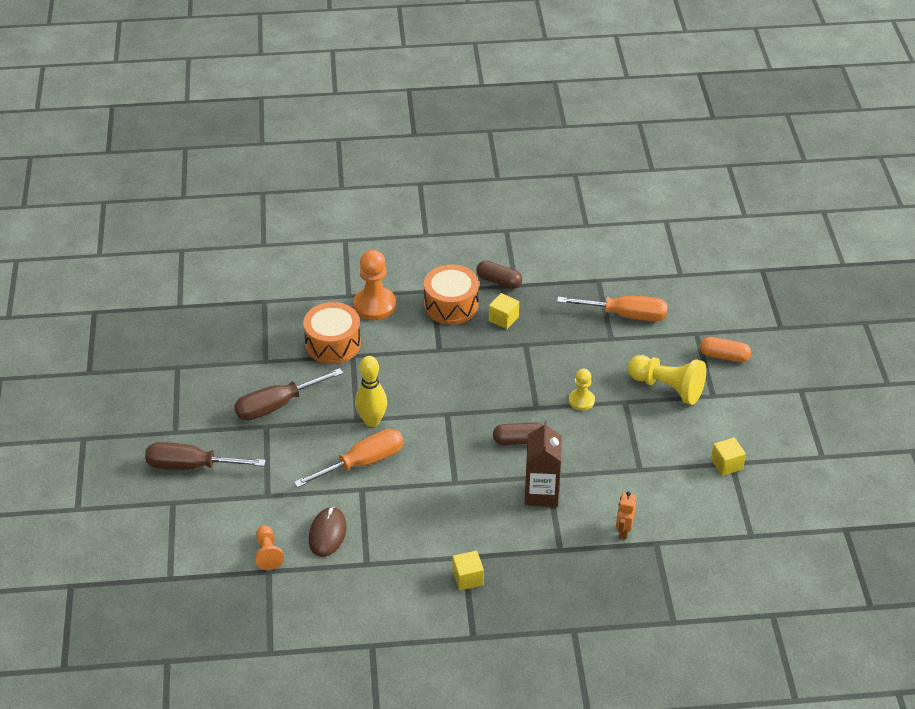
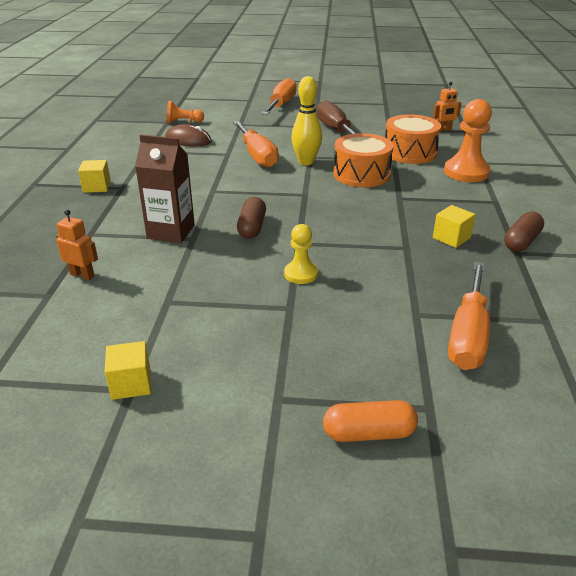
camera: 100 degrees right, 10 degrees down
brown screwdriver [145,442,266,470] -> orange screwdriver [261,78,297,115]
orange drum [424,265,479,325] -> orange drum moved to [333,133,393,187]
yellow pawn [628,355,706,405] -> none
orange capsule [700,337,751,362] -> orange capsule turned 60 degrees clockwise [323,400,418,442]
none -> orange robot [433,82,462,132]

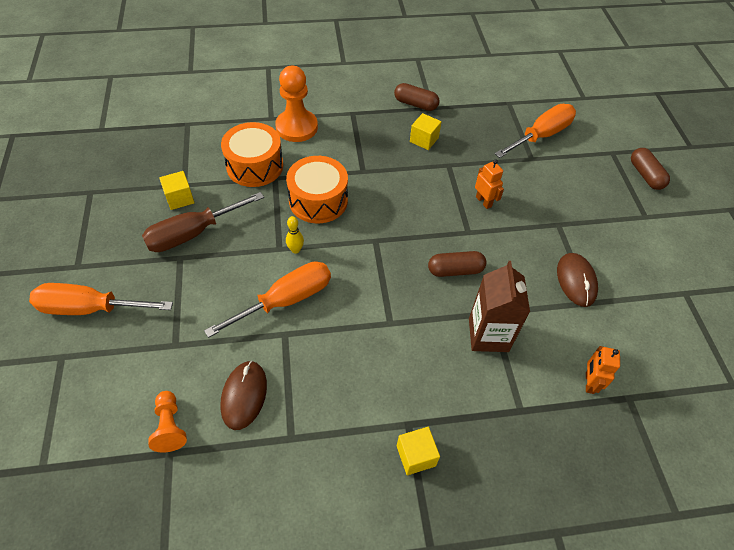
camera: 105 degrees left, 20 degrees up
yellow cube [105,341,151,400] -> yellow cube moved to [159,171,195,210]
yellow pawn [284,224,318,284] -> none
yellow bowling pin [292,76,322,165] -> yellow bowling pin [286,216,304,254], size x0.51
orange capsule [323,400,418,442] -> brown capsule [631,148,670,190]
orange robot [433,82,462,132] -> orange robot moved to [475,160,504,209]
orange screwdriver [448,262,490,370] -> orange screwdriver turned 45 degrees counterclockwise [495,104,576,158]
none -> brown mouse [557,253,598,307]

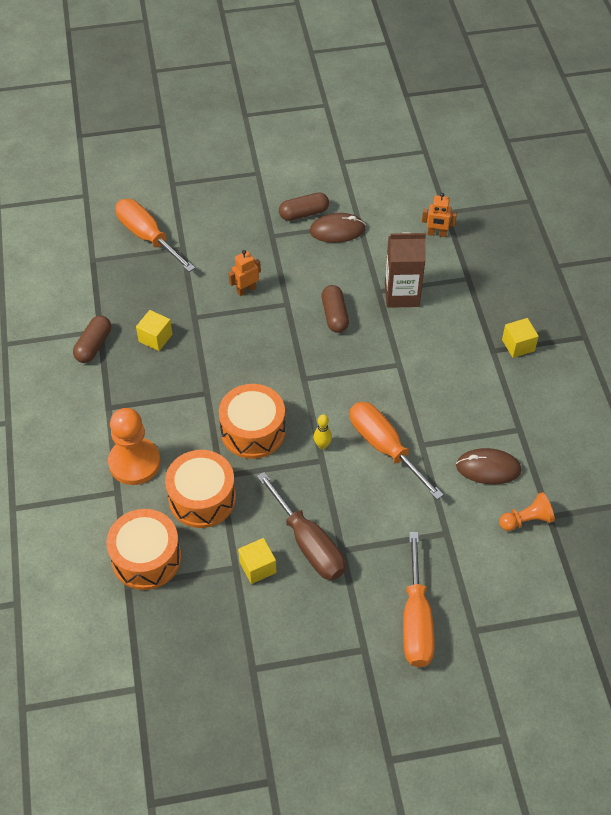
camera: 90 degrees left, 0 degrees up
brown capsule [631,148,670,190] -> brown capsule moved to [279,192,329,221]
none -> orange drum [106,509,181,590]

